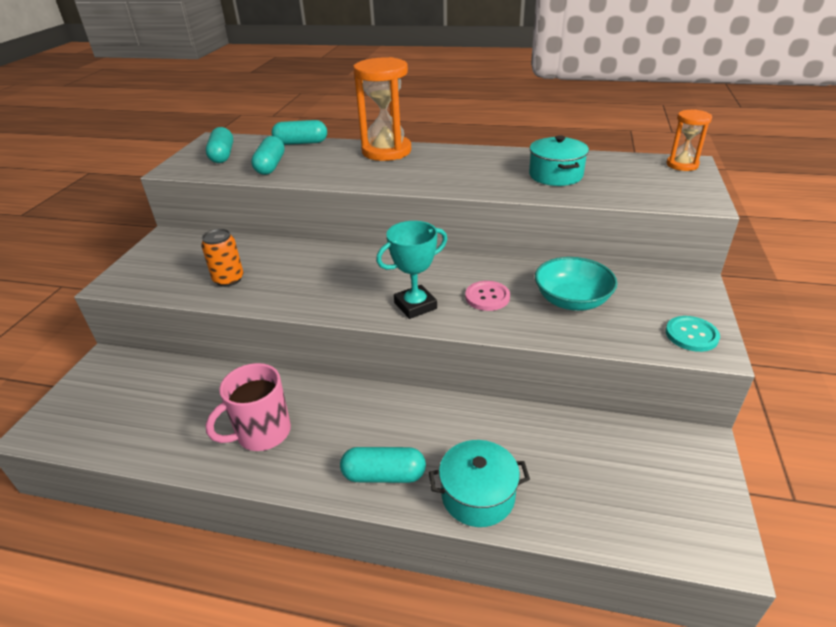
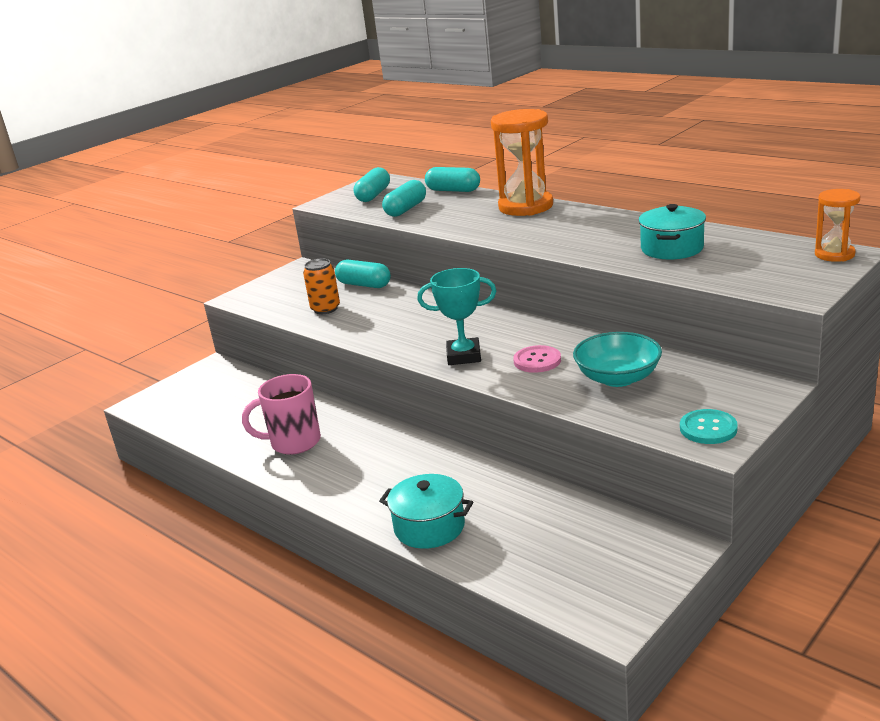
camera: 30 degrees right, 10 degrees down
turquoise capsule [340,447,426,483] -> turquoise capsule moved to [335,259,391,288]

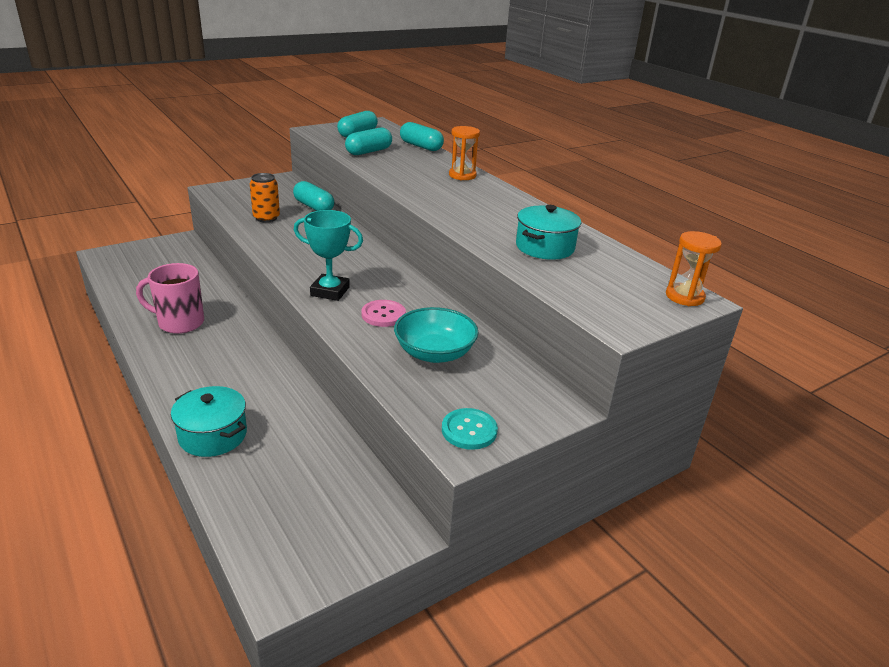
camera: 10 degrees right, 5 degrees up
orange hourglass [491,109,553,216] -> orange hourglass [449,126,480,180], size x0.55

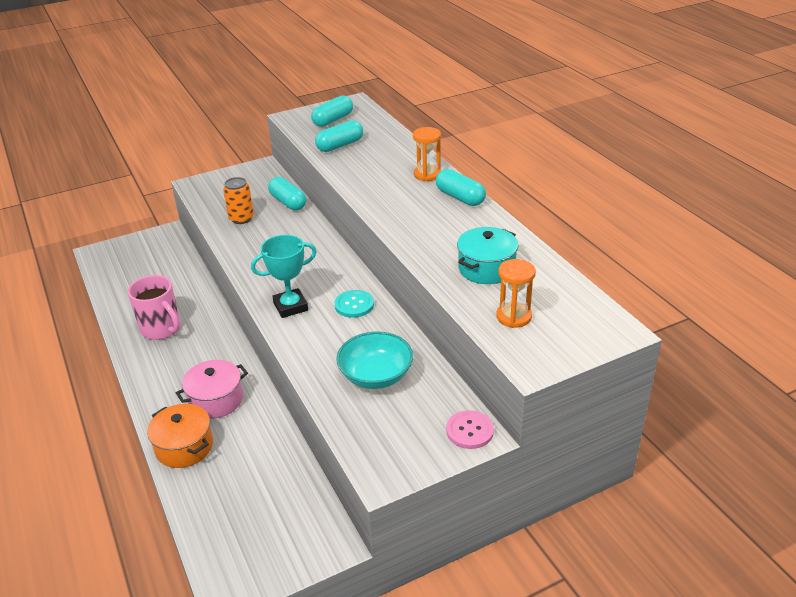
camera: 10 degrees right, 5 degrees up
pink mug [136,263,204,334] -> pink mug turned 150 degrees counterclockwise [128,275,180,340]
turquoise pot [171,386,247,457] -> orange pot [147,404,213,468]
turquoise trophy [294,210,363,301] -> turquoise trophy turned 45 degrees counterclockwise [251,235,317,318]
pink button [362,300,406,327] -> pink button moved to [446,410,494,449]
turquoise capsule [400,122,444,151] -> turquoise capsule moved to [436,169,486,206]
turquoise button [442,408,498,450] -> turquoise button moved to [334,290,374,318]
orange hourglass [666,231,722,306] -> orange hourglass moved to [496,259,536,328]
none -> pink pot [176,360,248,419]

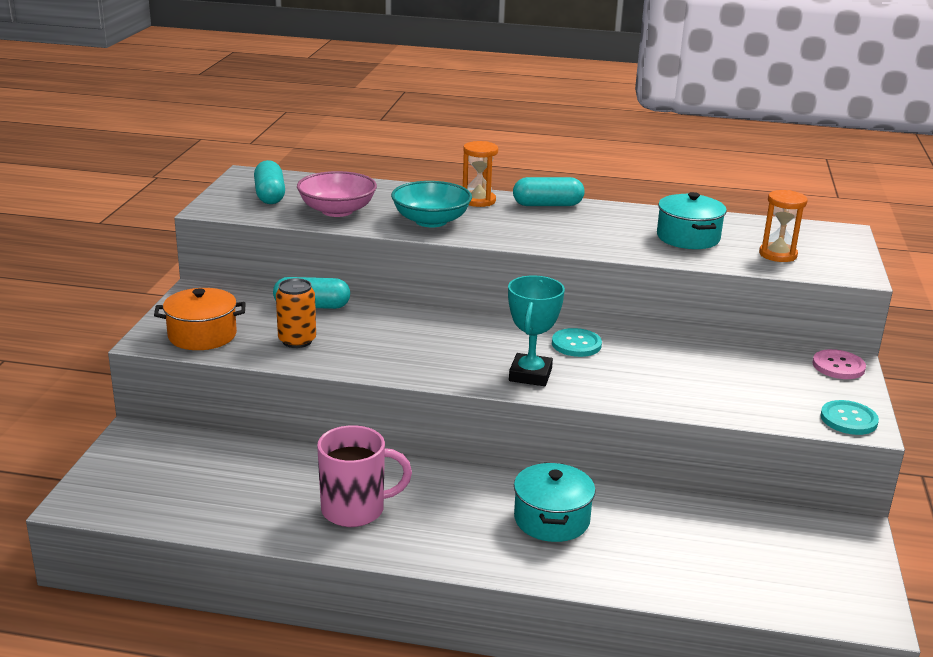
camera: 55 degrees left, 10 degrees down
orange pot [147,404,213,468] -> orange pot moved to [154,288,246,350]
pink pot [176,360,248,419] -> turquoise pot [514,462,596,542]
turquoise capsule [315,120,363,152] -> pink bowl [297,171,377,217]
turquoise bowl [336,332,413,389] -> turquoise bowl moved to [391,181,472,227]
none -> turquoise button [820,400,879,435]

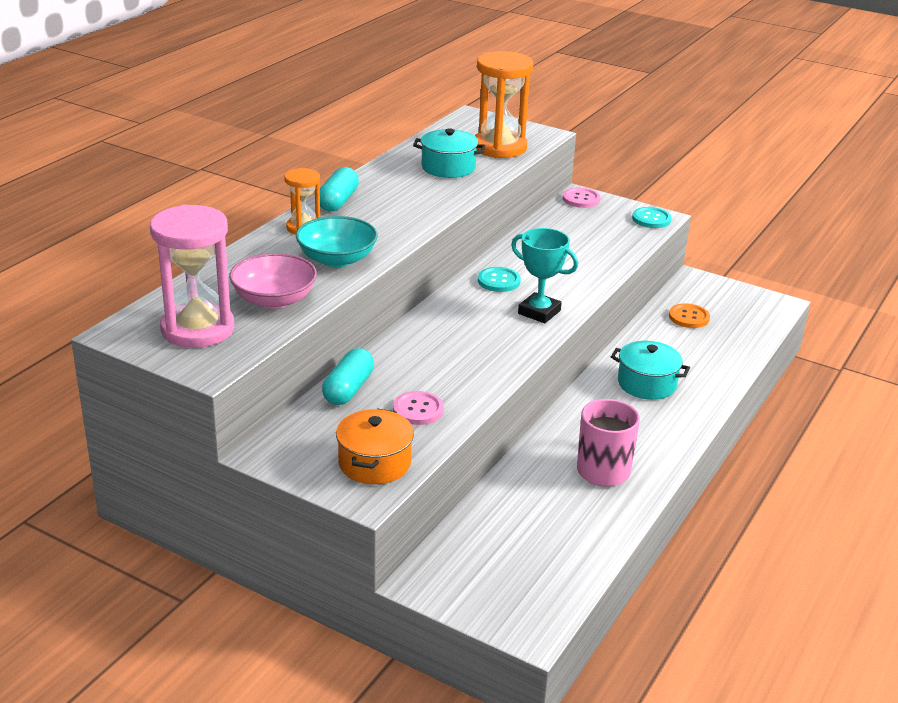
camera: 70 degrees left, 5 degrees up
turquoise capsule [254,160,285,204] -> pink hourglass [150,204,234,348]
orange can [276,278,316,348] -> pink button [393,391,444,425]
orange hourglass [759,190,808,262] -> orange hourglass [475,51,533,158], size x1.81
none -> orange button [669,303,710,328]

